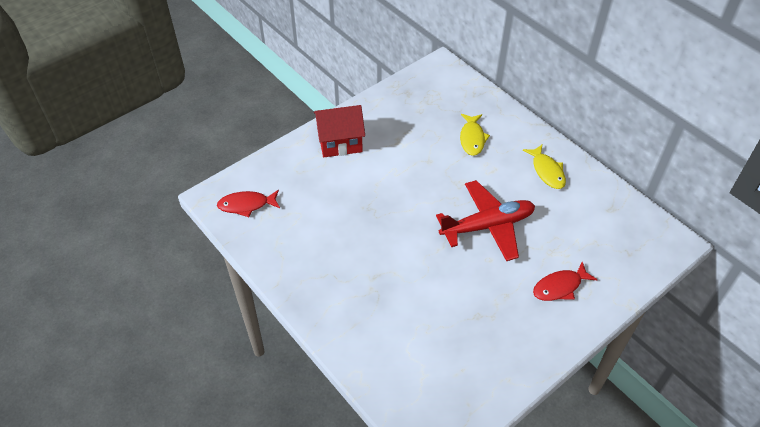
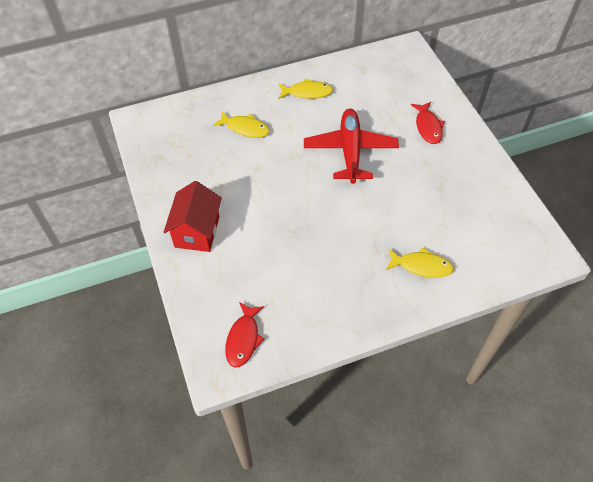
camera: 70 degrees left, 5 degrees up
none -> yellow fish [386,247,454,278]

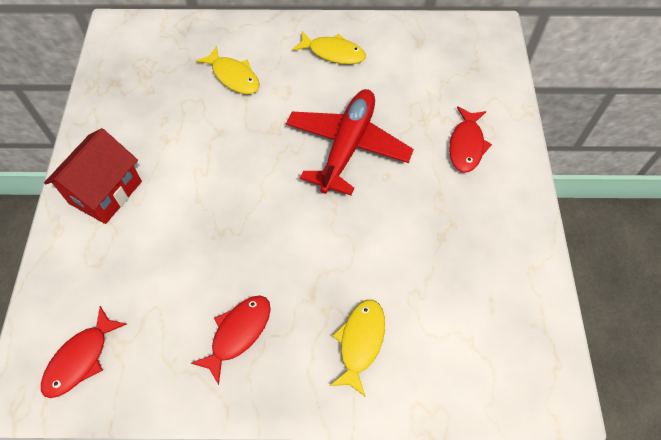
camera: 20 degrees right, 5 degrees up
yellow fish [386,247,454,278] -> yellow fish turned 105 degrees counterclockwise [329,300,385,397]
none -> red fish [191,295,271,385]

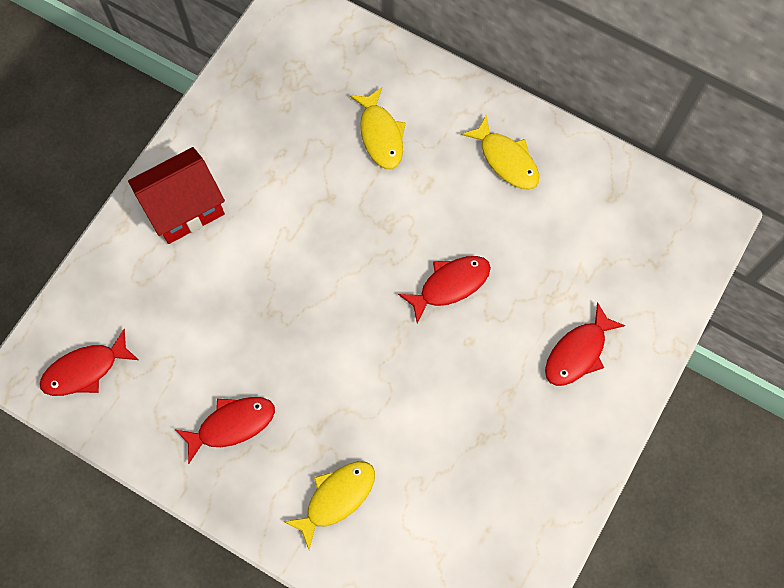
camera: 30 degrees right, 10 degrees up
red plane [286,89,414,195] -> red fish [398,256,491,324]

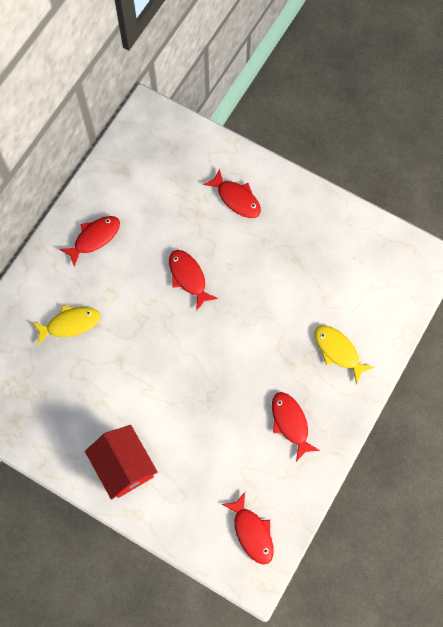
camera: 90 degrees left, 0 degrees up
yellow fish [461,114,539,190] -> red fish [59,216,120,267]

